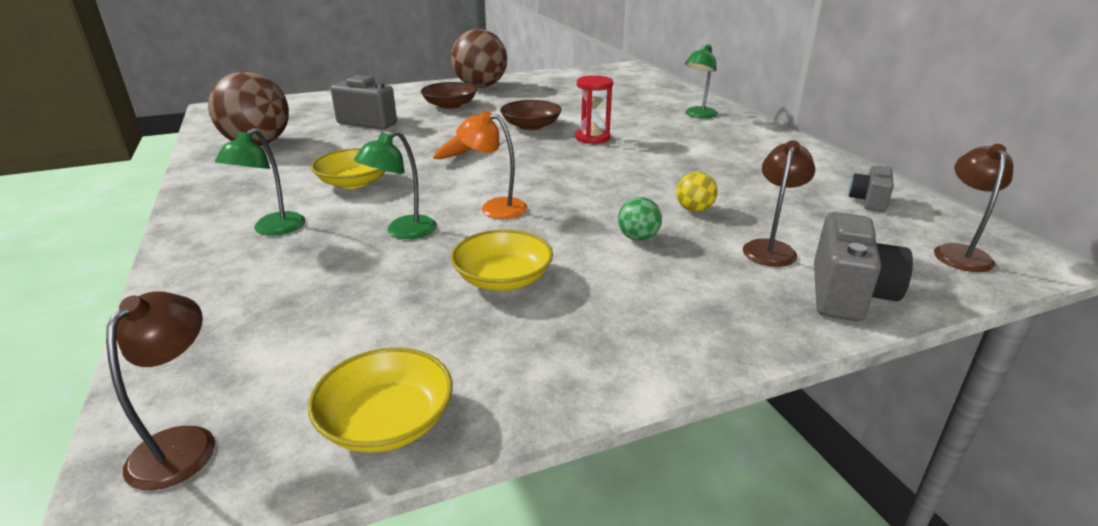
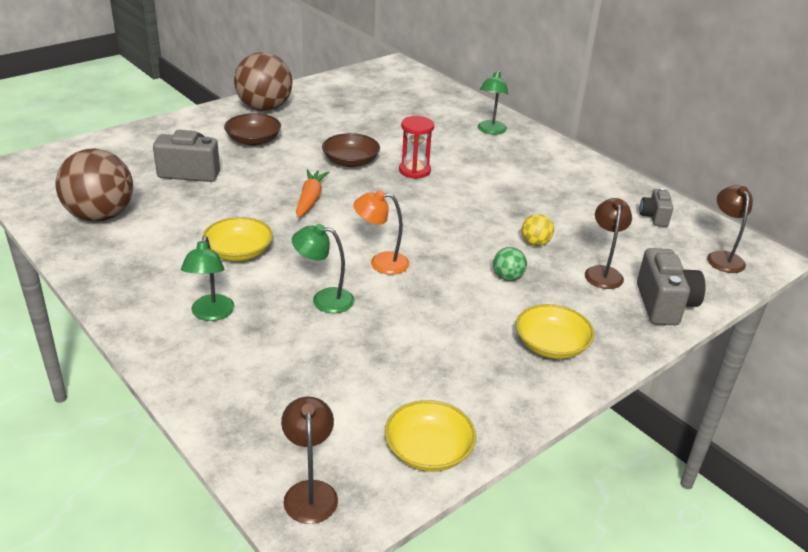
camera: 20 degrees left, 5 degrees up
green lamp [354,131,437,239] -> green lamp turned 75 degrees clockwise [292,224,354,313]
yellow bowl [451,230,553,291] -> yellow bowl moved to [516,304,594,359]

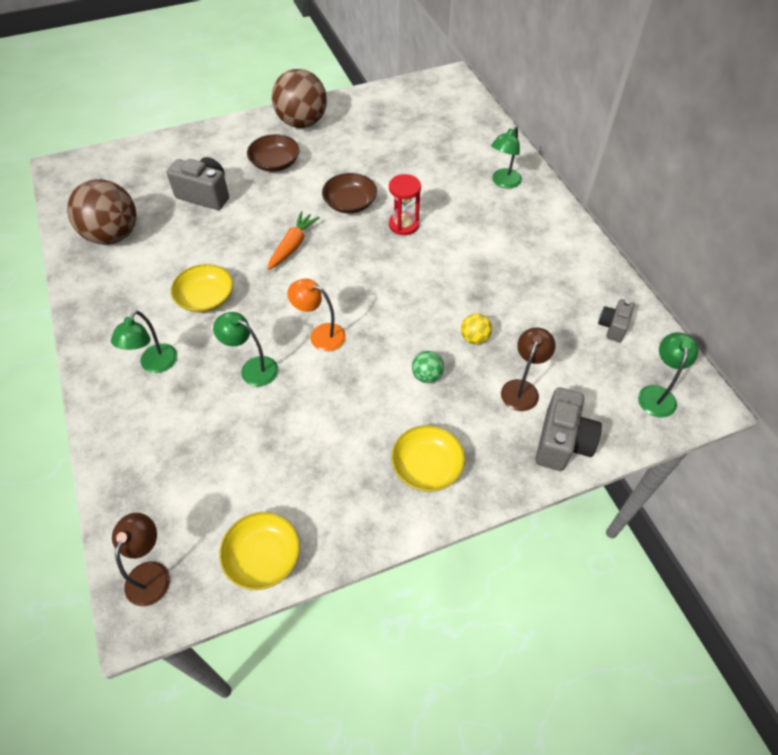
camera: 20 degrees right, 20 degrees up
brown lamp [707,185,753,273] -> green lamp [638,332,698,418]

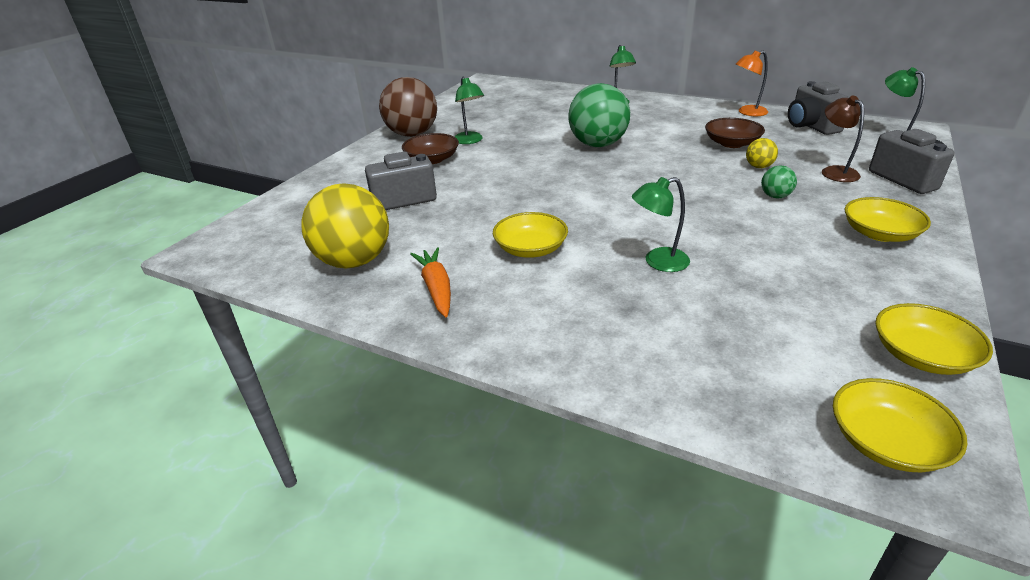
camera: 40 degrees left, 20 degrees down
brown ball [67,179,137,245] -> yellow ball [301,183,389,268]
green lamp [111,310,177,373] -> green lamp moved to [455,77,484,144]
brown lamp [112,513,170,606] -> yellow bowl [833,378,967,472]
orange carrot [267,211,320,270] -> orange carrot moved to [410,247,451,317]
orange lamp [287,279,346,351] -> orange lamp moved to [735,50,768,116]
brown bowl [322,173,377,214] -> brown bowl moved to [705,118,765,148]
red hourglass [389,174,421,235] -> green ball [568,83,630,147]
grey camera [598,299,635,342] -> grey camera [788,81,849,135], size x1.68

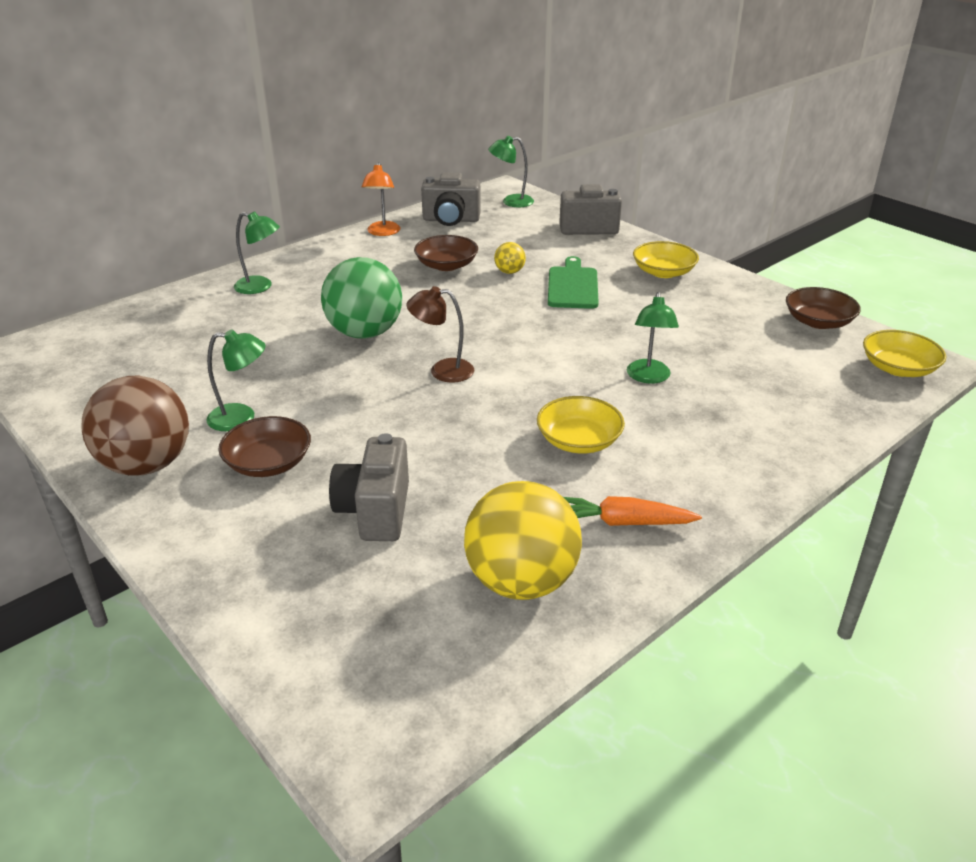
camera: 70 degrees left, 0 degrees up
green ball [761,165,797,198] -> green cutting board [548,256,599,309]
brown lamp [822,96,864,182] -> brown lamp moved to [406,286,474,383]
yellow bowl [875,303,993,375] -> brown bowl [786,287,861,329]

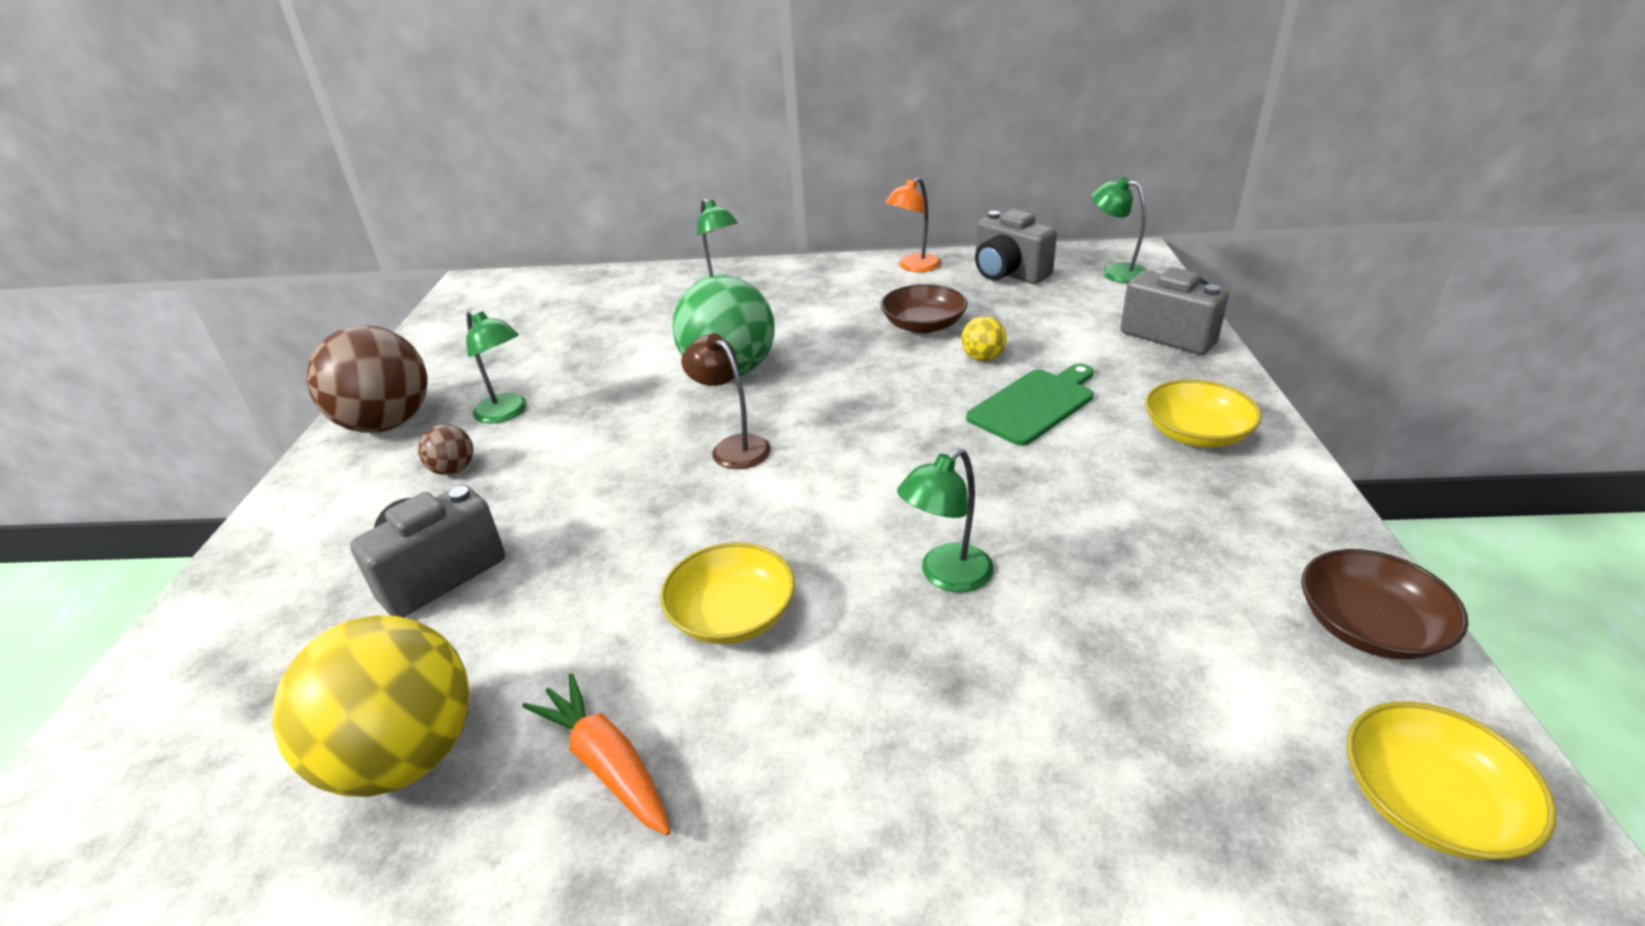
camera: 45 degrees right, 0 degrees up
brown bowl [218,416,311,477] -> brown ball [418,424,473,475]

